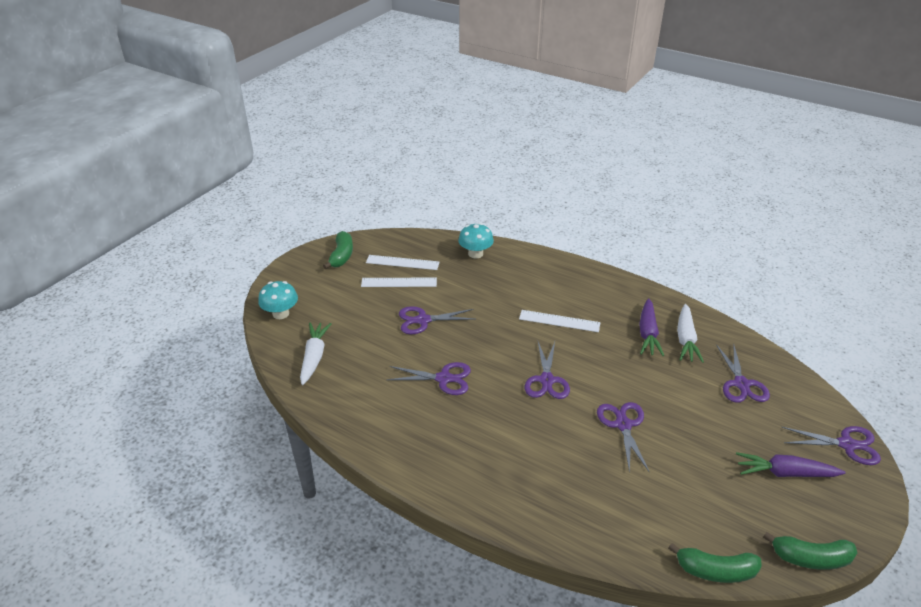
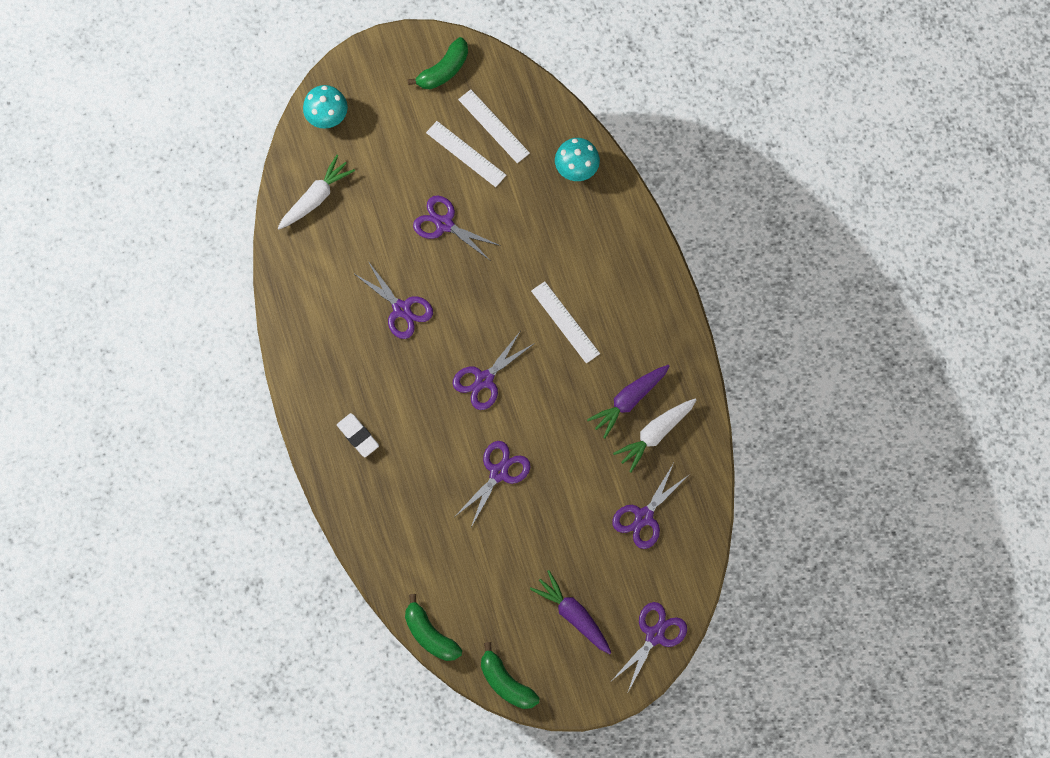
camera: 40 degrees right, 35 degrees up
purple scissors [782,426,881,465] -> purple scissors turned 105 degrees counterclockwise [612,602,687,694]
none -> white eraser [337,413,379,457]

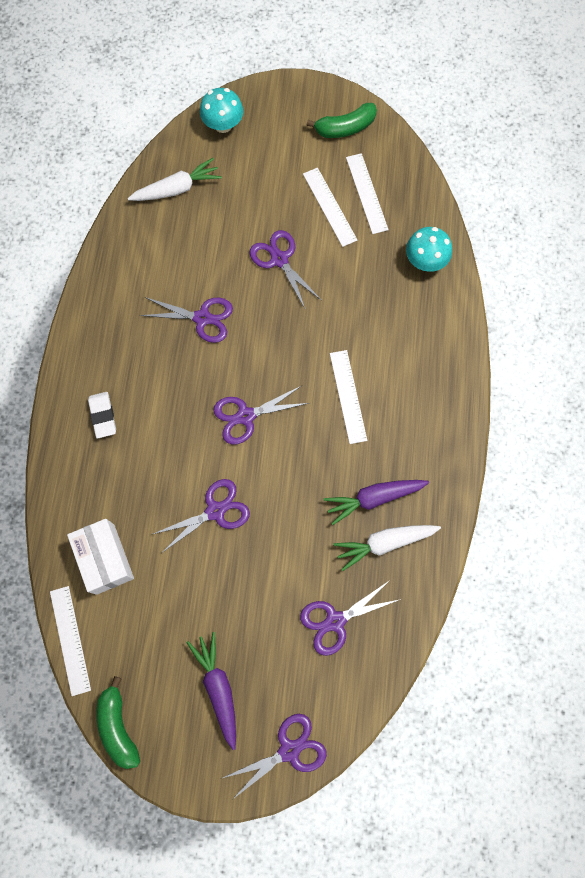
camera: 25 degrees right, 0 degrees up
purple scissors [353,261,433,339] -> purple scissors turned 60 degrees counterclockwise [140,297,233,343]
green banana [405,594,462,661] -> white ruler [50,586,91,696]
none -> white box [67,519,134,595]

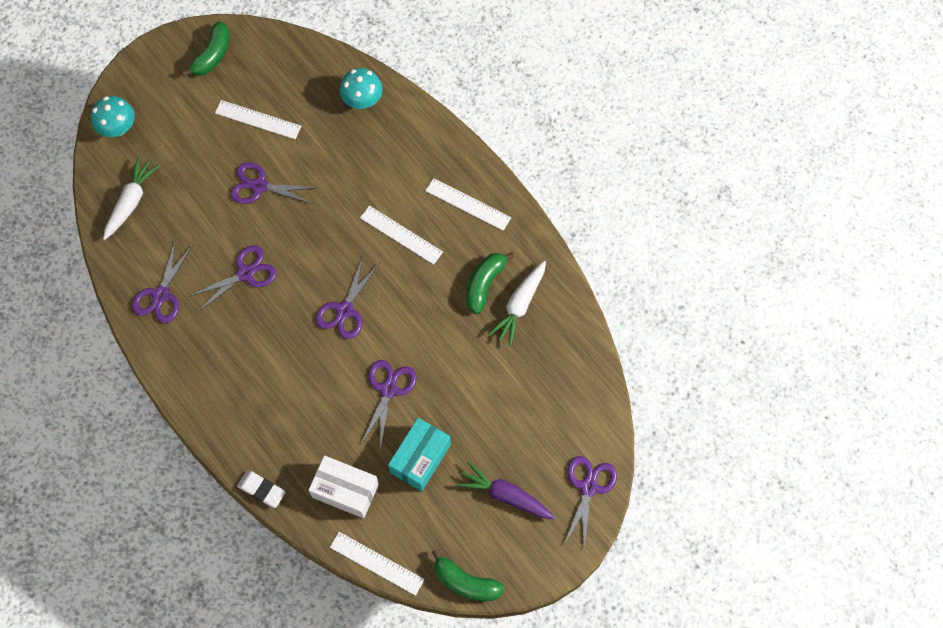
camera: 45 degrees left, 5 degrees down
white eraser [88,392,116,438] -> white eraser moved to [237,470,286,508]
purple scissors [300,581,401,656] -> purple scissors moved to [132,240,193,323]
purple carrot [324,480,429,525] -> green banana [466,252,515,314]
white ruler [346,153,389,234] -> white ruler moved to [425,178,511,231]
none -> turquoise box [388,418,451,492]

